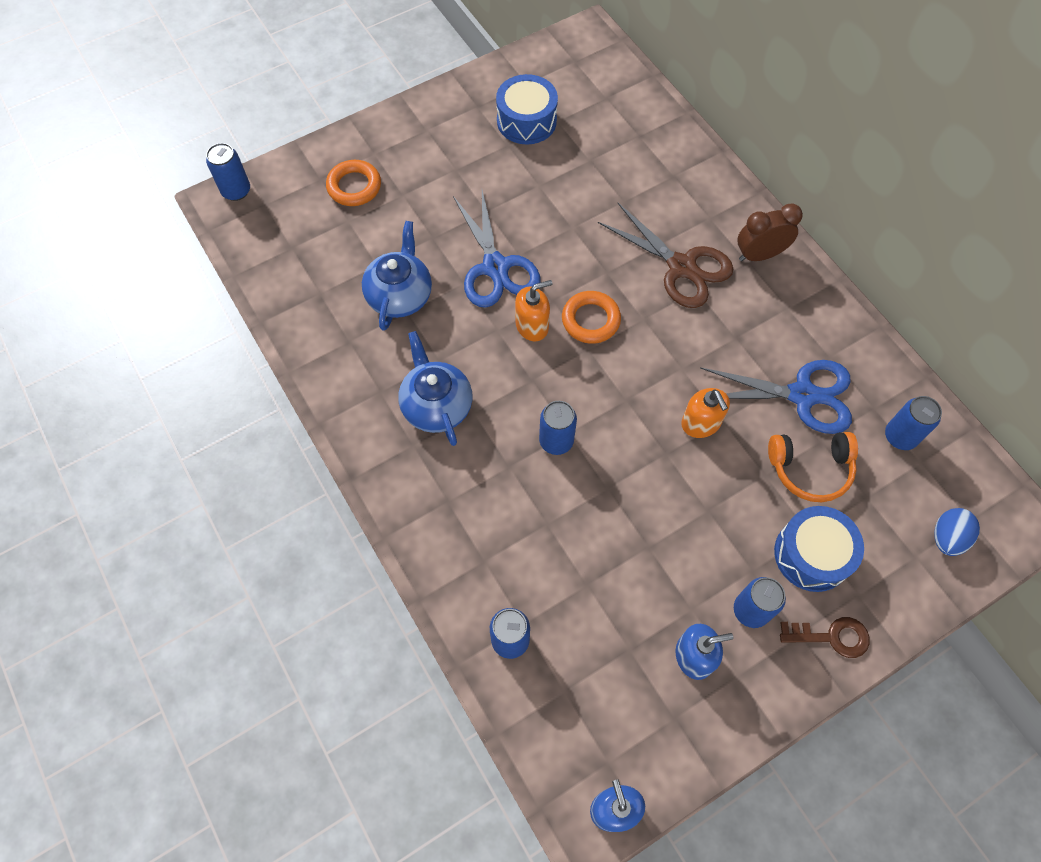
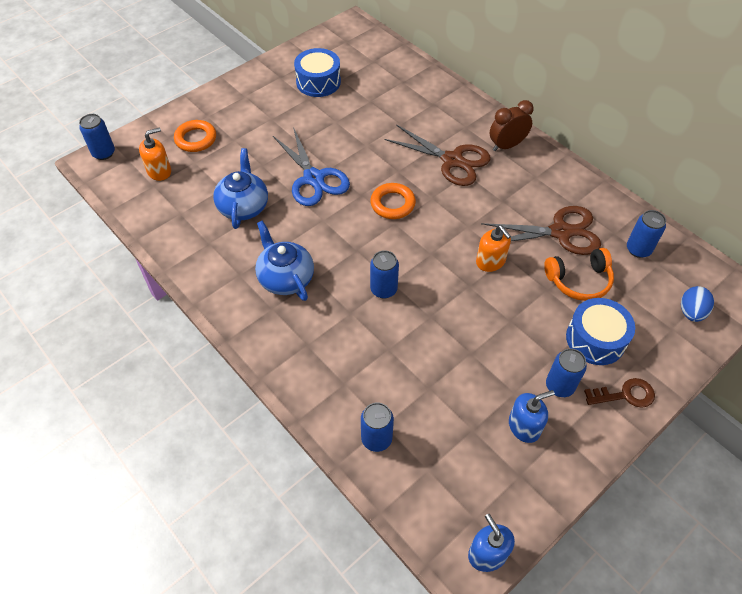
camera: 10 degrees left, 10 degrees down
orange soap dispenser [515,280,552,341] -> orange soap dispenser moved to [139,127,171,181]
blue scissors [700,360,852,434] -> brown scissors [481,206,601,255]

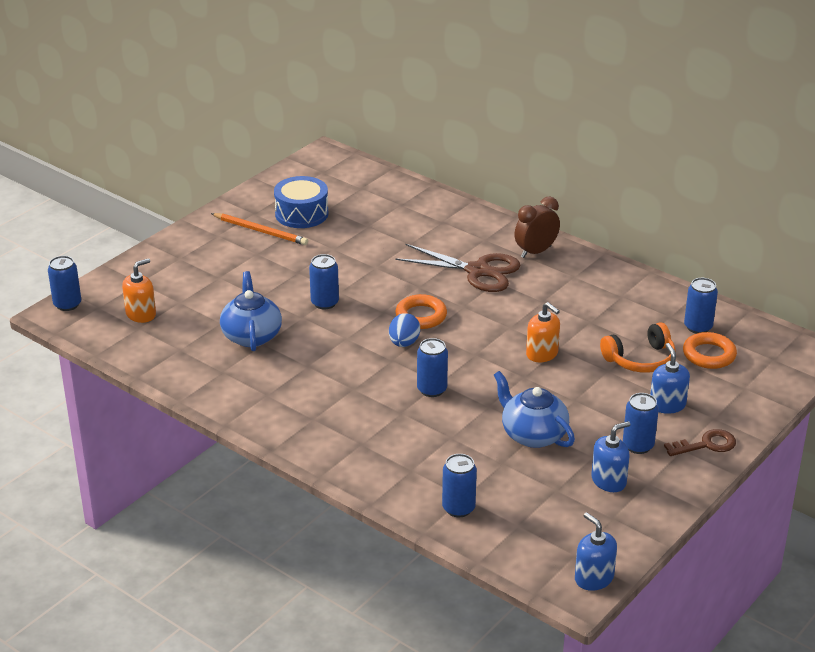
camera: 10 degrees left, 20 degrees down
orange ring [174,120,216,152] -> orange ring moved to [683,332,737,369]
blue teapot [255,220,314,301] -> blue teapot moved to [494,371,575,448]
blue scissors [273,127,350,206] -> blue can [309,254,339,310]
brown scissors [481,206,601,255] -> none
blue drum [566,298,635,365] -> blue soap dispenser [650,343,690,414]
blue egg [681,286,714,322] -> blue egg moved to [389,313,420,347]
none -> orange pencil [211,213,308,245]

